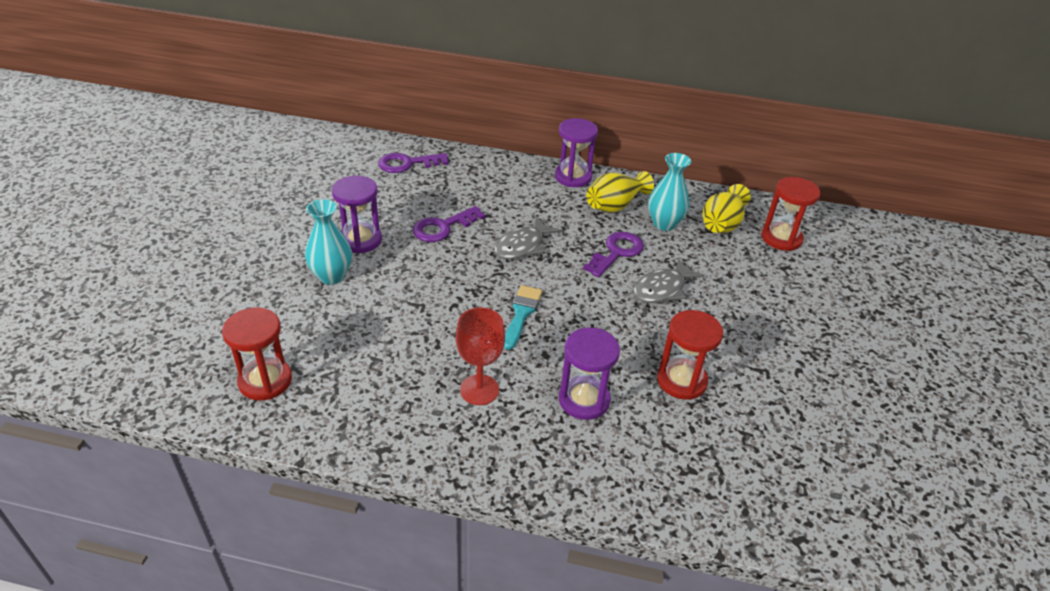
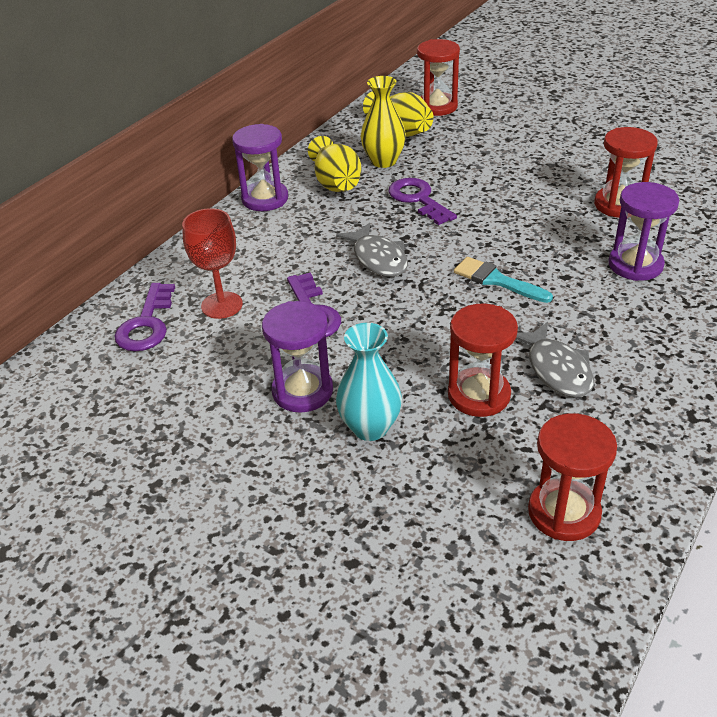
camera: 65 degrees left, 0 degrees up
red goblet [456,307,505,405] -> red goblet moved to [182,208,243,319]
grey fish [633,258,704,303] -> grey fish moved to [516,322,594,397]
turquoise vase [648,153,691,231] -> yellow vase [361,76,406,168]
none -> red hourglass [448,303,518,417]

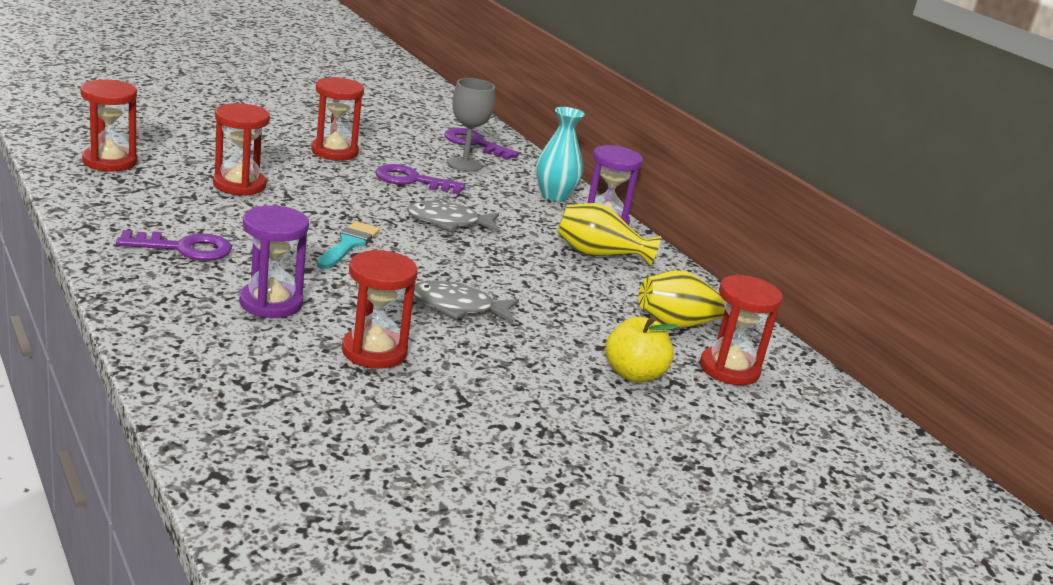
camera: 110 degrees right, 15 degrees down
red goblet [182,208,243,319] -> grey goblet [448,78,495,171]
purple hourglass [262,301,333,413] -> red hourglass [311,77,364,160]
turquoise vase [336,323,402,441] -> turquoise vase moved to [536,107,585,202]
yellow vase [361,76,406,168] -> none
purple key [388,178,457,225] -> purple key moved to [116,230,232,261]
turquoise brush [454,257,553,303] -> turquoise brush turned 45 degrees counterclockwise [317,221,380,269]
grey fish [516,322,594,397] -> grey fish moved to [414,280,519,323]
none -> yellow apple [606,315,678,383]

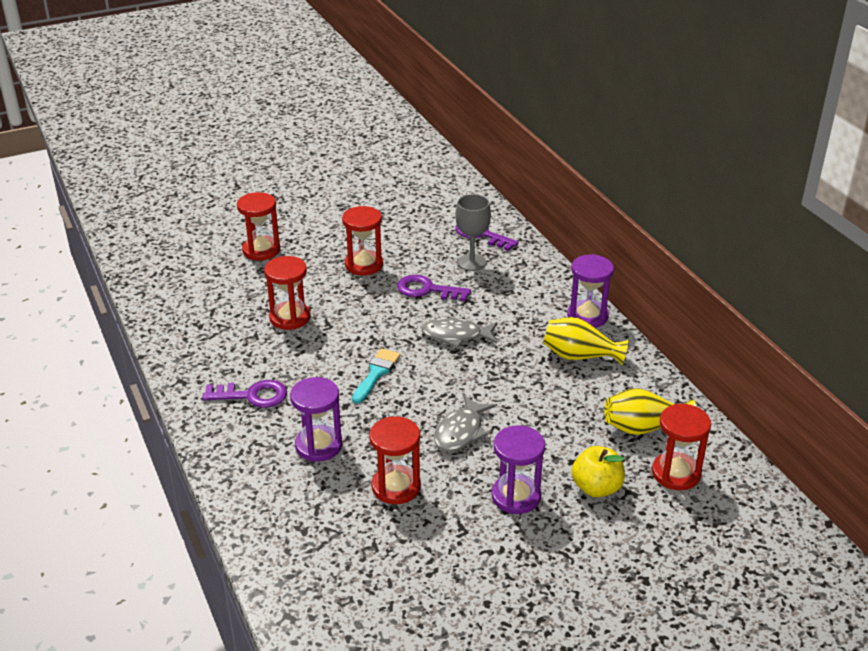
camera: 10 degrees right, 10 degrees up
red hourglass [80,79,137,172] -> red hourglass moved to [237,192,280,260]
grey fish [414,280,519,323] -> grey fish turned 75 degrees counterclockwise [434,395,495,452]
turquoise vase [536,107,585,202] -> none
none -> purple hourglass [492,426,545,514]

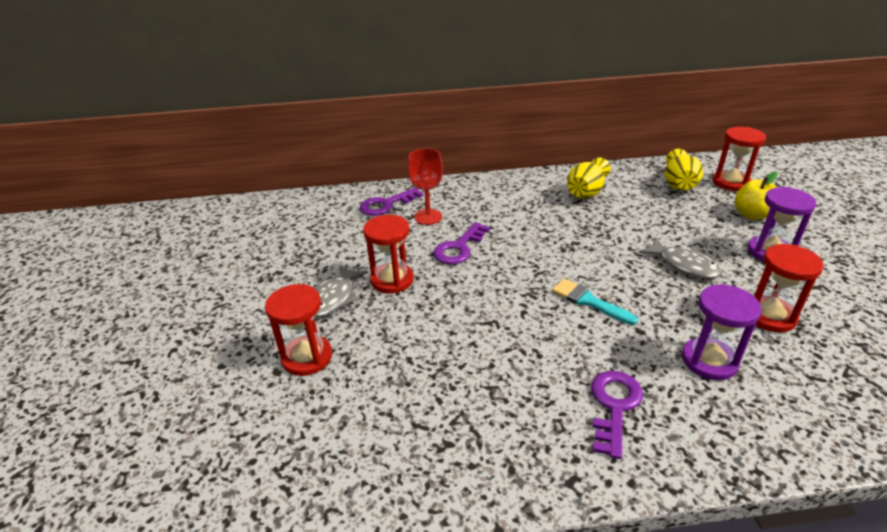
camera: 70 degrees left, 0 degrees up
red hourglass [264,256,311,330] -> none
grey fish [422,318,498,348] -> grey fish moved to [315,265,368,317]
grey goblet [455,194,491,271] -> red goblet [408,148,443,225]
purple hourglass [567,254,614,328] -> none

